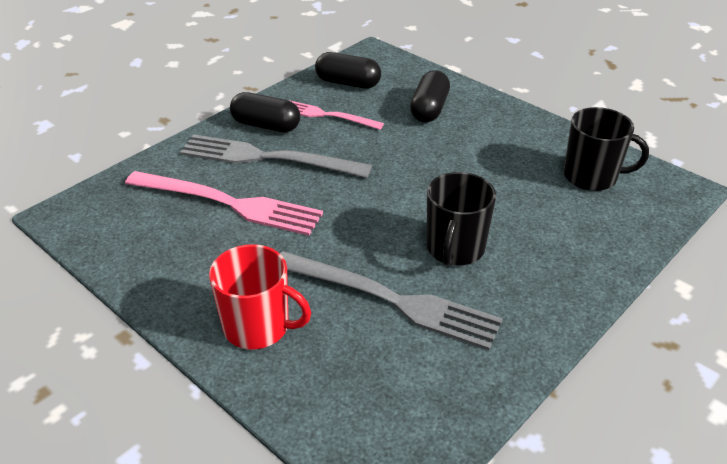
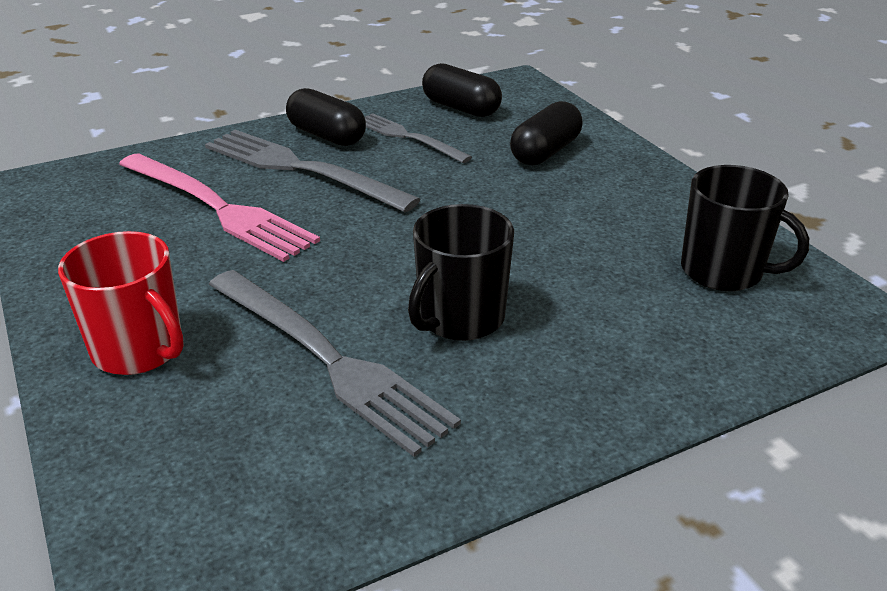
camera: 20 degrees right, 5 degrees down
pink fork [289,100,384,130] -> grey fork [365,113,472,163]

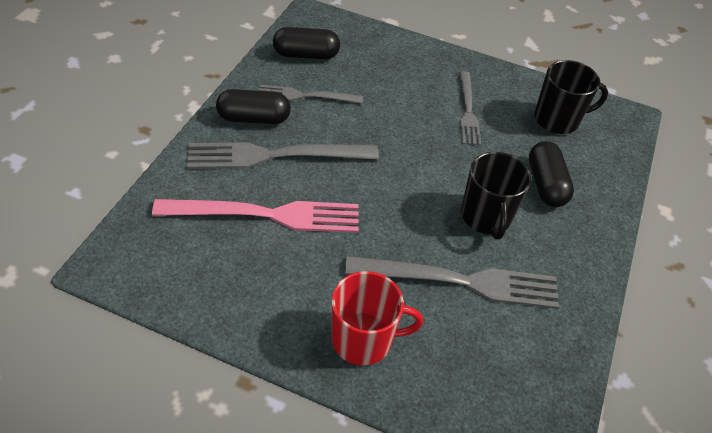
camera: 45 degrees left, 15 degrees up
black capsule [510,101,582,165] -> black capsule moved to [529,141,574,207]
none -> grey fork [460,71,481,146]

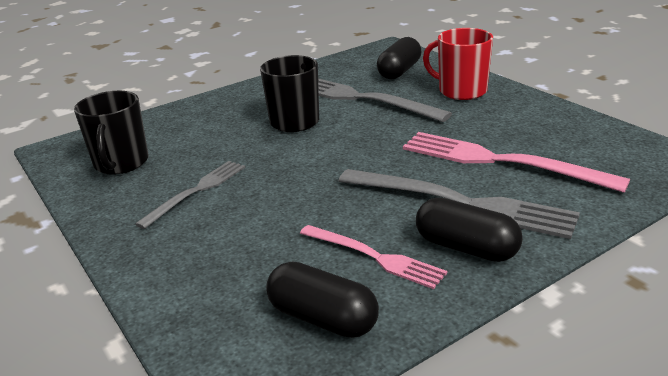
camera: 140 degrees left, 20 degrees down
grey fork [258,85,363,104] -> pink fork [300,225,447,289]
black capsule [529,141,574,207] -> black capsule moved to [377,37,422,79]
black mug [534,60,608,134] -> black mug turned 120 degrees counterclockwise [74,91,149,175]

